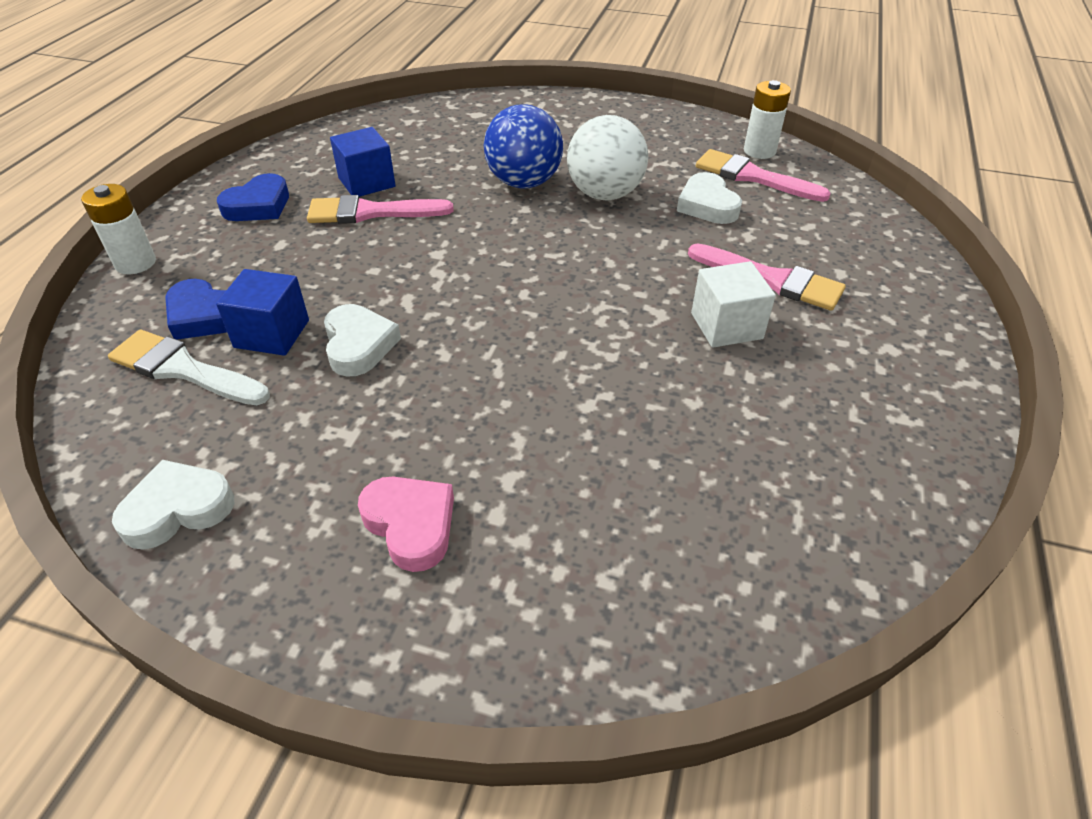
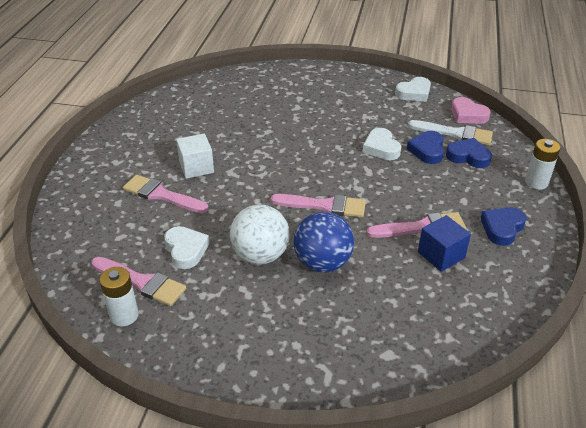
camera: 175 degrees right, 5 degrees down
blue cube [216,269,309,356] -> blue heart [407,131,444,164]
pink heart [358,477,454,572] -> pink heart moved to [451,97,490,124]
none -> pink brush [271,194,366,217]

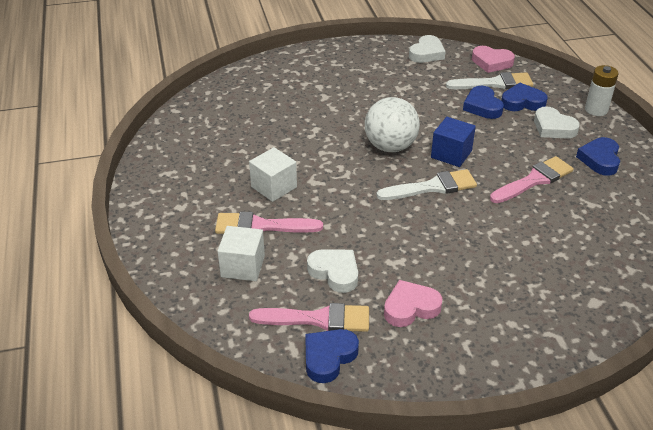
camera: 25 degrees left, 0 degrees up
white battery [99,267,139,326] -> blue heart [305,329,359,383]
white ball [230,204,290,264] -> white ball moved to [365,97,420,152]
pink brush [271,194,366,217] -> white brush [376,169,477,200]
blue ball [294,212,354,272] -> none
white heart [363,128,401,160] -> white heart moved to [534,106,580,139]
blue cube [418,215,471,272] -> blue cube moved to [431,117,476,167]
none -> white cube [218,226,265,281]
none -> pink heart [384,280,442,327]

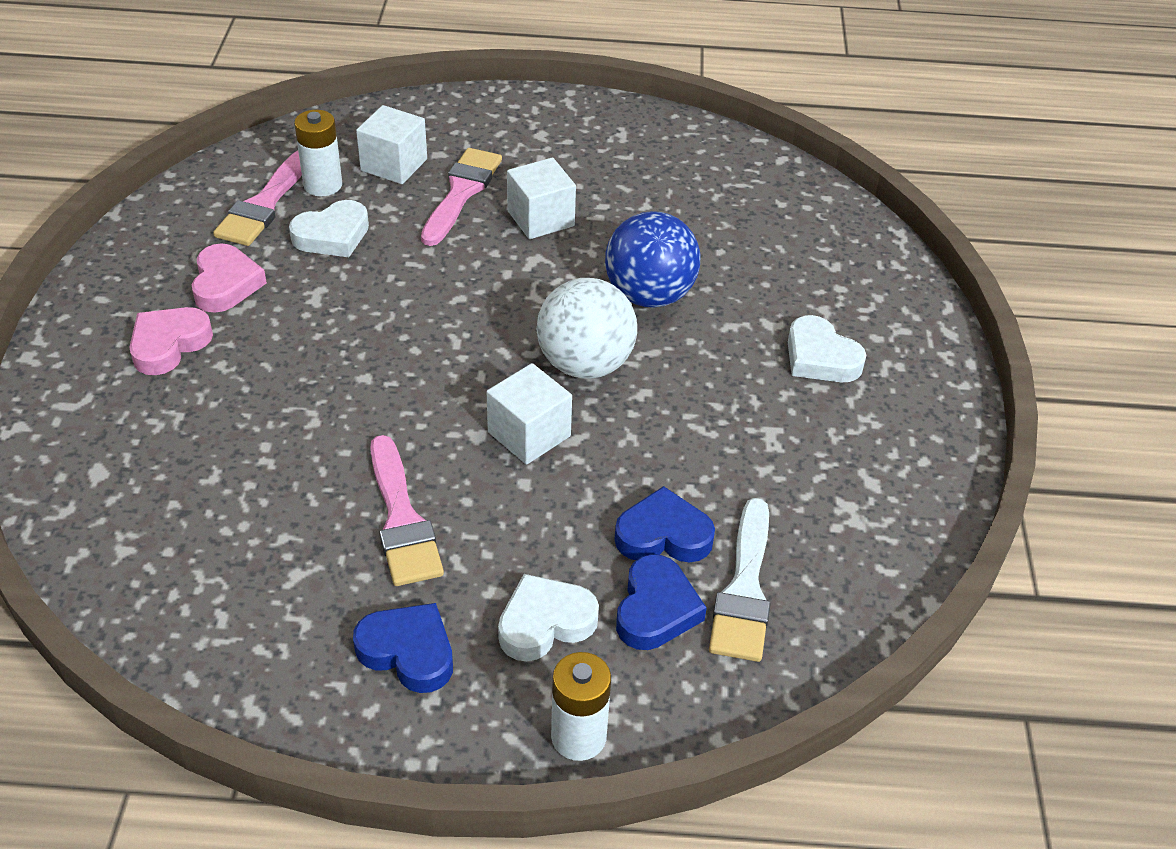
camera: 105 degrees right, 5 degrees up
blue heart [305,329,359,383] -> none
white brush [376,169,477,200] -> none
white heart [409,35,446,63] -> white heart moved to [788,315,866,382]
blue cube [431,117,476,167] -> white cube [487,363,572,465]
pink heart [472,46,515,73] -> pink heart moved to [130,307,213,375]
none -> white battery [294,110,342,196]
none -> blue ball [605,211,700,308]

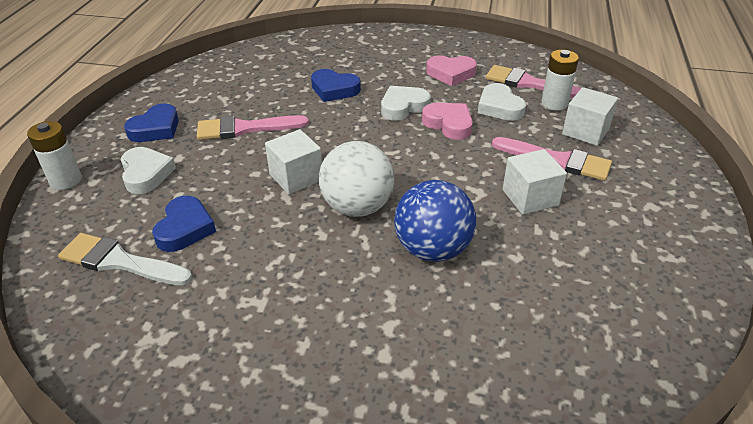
camera: 100 degrees right, 5 degrees down
pink heart [130,307,213,375] -> pink heart moved to [422,103,473,140]
blue heart [616,554,707,650] -> blue heart moved to [311,69,361,102]
white heart [788,315,866,382] -> white heart moved to [381,86,431,121]

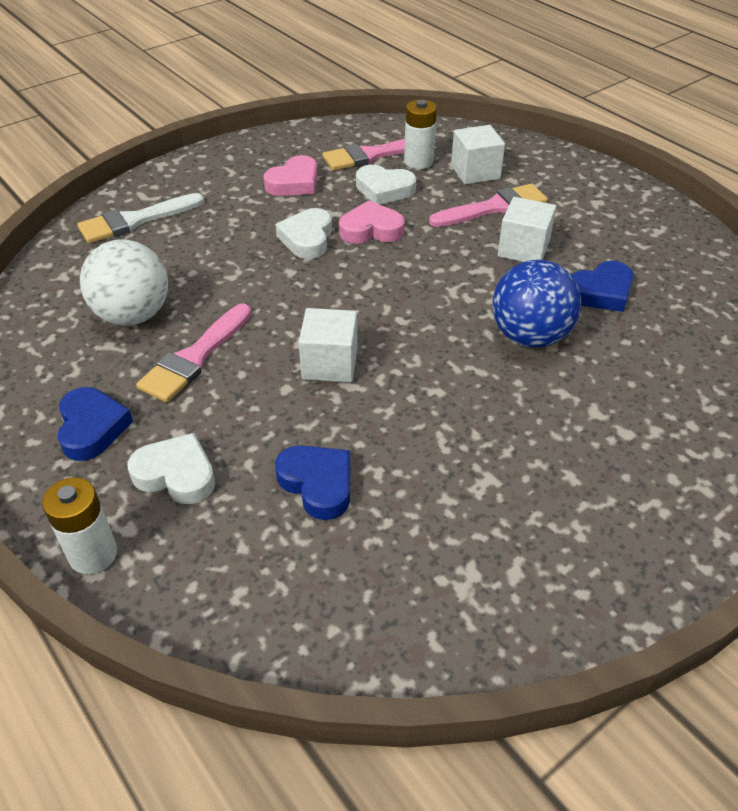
camera: 50 degrees left, 5 degrees up
white brush [58,233,192,286] -> white brush moved to [77,193,205,243]
blue heart [311,69,361,102] -> blue heart moved to [571,261,634,312]
white ball [319,141,394,217] -> white ball moved to [80,240,168,325]

